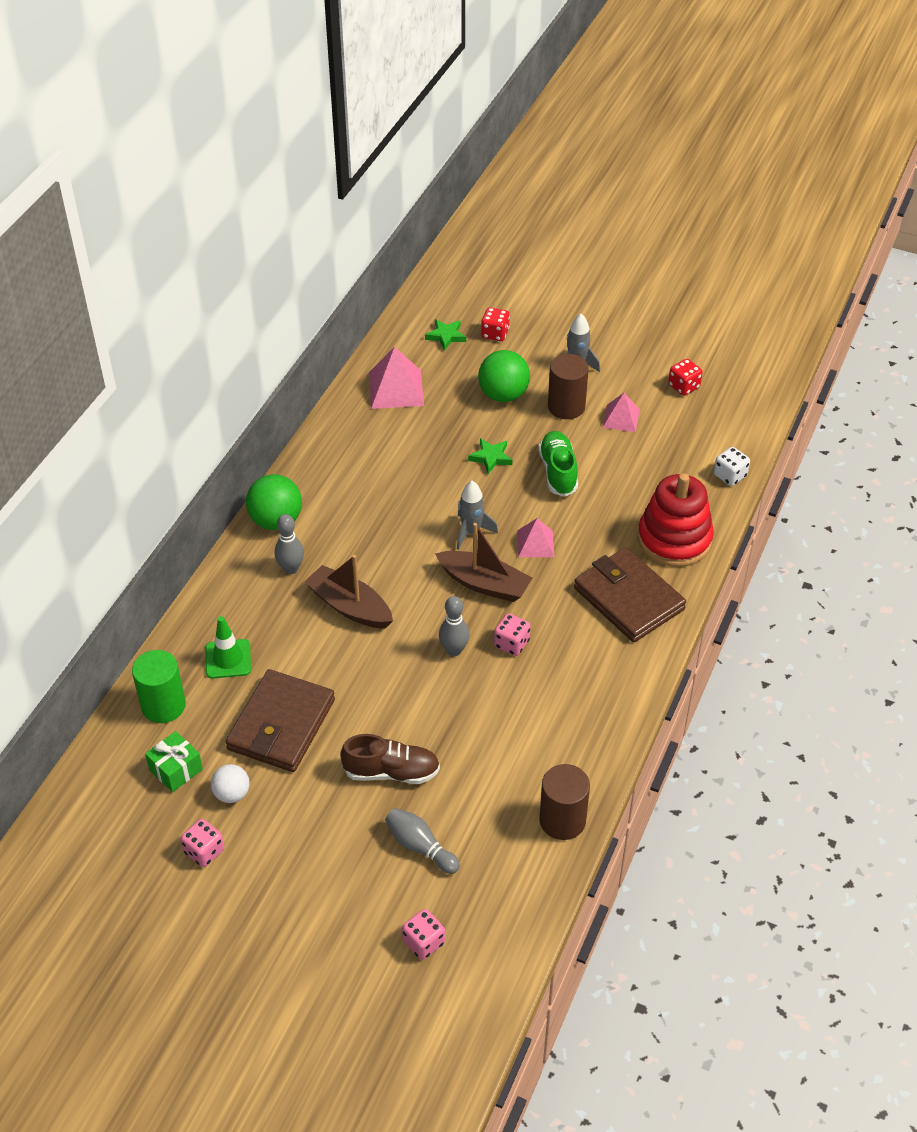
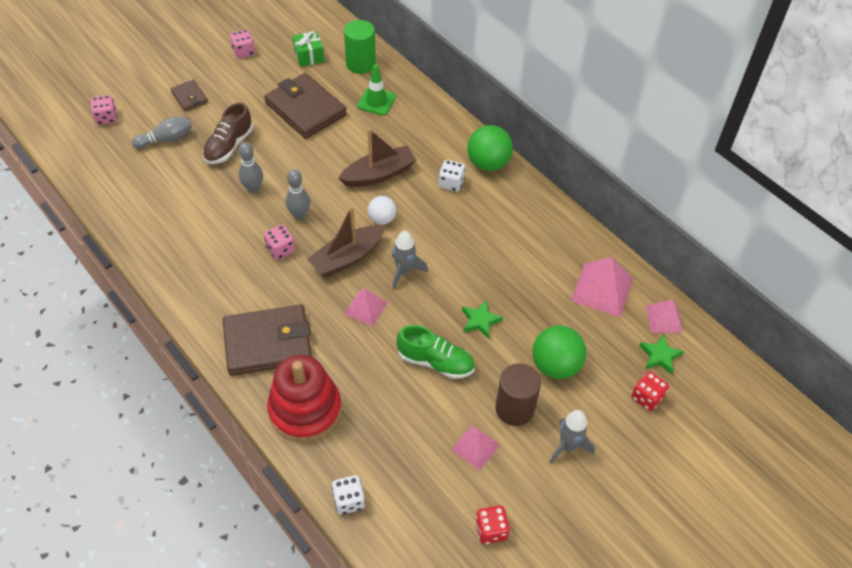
camera: 115 degrees right, 5 degrees up
white ball [211,764,250,803] -> white ball moved to [368,196,396,225]
grey bowling pin [275,514,304,574] -> grey bowling pin moved to [239,142,263,193]
brown cylinder [539,764,590,840] -> none
none -> brown wallet [171,80,208,112]
none -> white dice [439,160,465,192]
none -> pink pyramid [646,300,683,333]

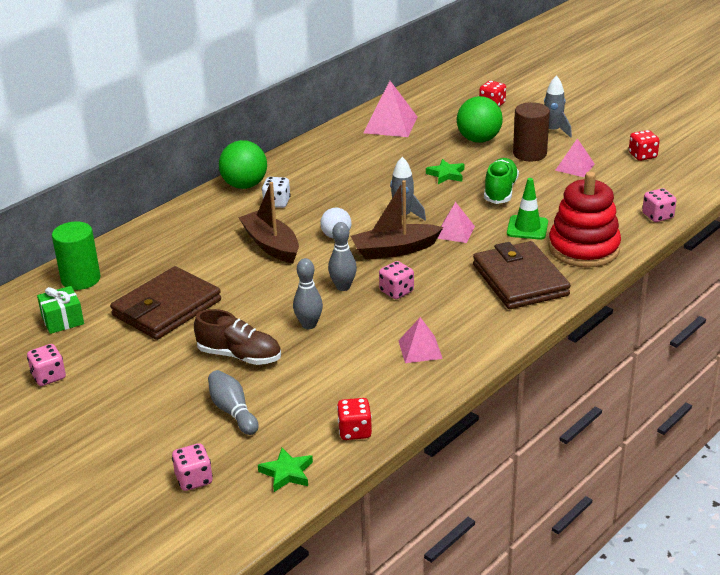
camera: 95 degrees left, 20 degrees down
brown wallet [171,80,208,112] -> none
brown boat [307,206,385,277] -> brown boat turned 120 degrees clockwise [351,180,443,260]
white dice [332,475,365,515] -> pink dice [642,188,677,222]
green traffic cone [357,64,396,115] -> green traffic cone moved to [507,178,548,240]
green star [639,334,684,374] -> green star moved to [258,448,313,492]
pink pyramid [646,300,683,333] -> pink pyramid moved to [398,317,443,363]
none -> red dice [337,398,372,440]

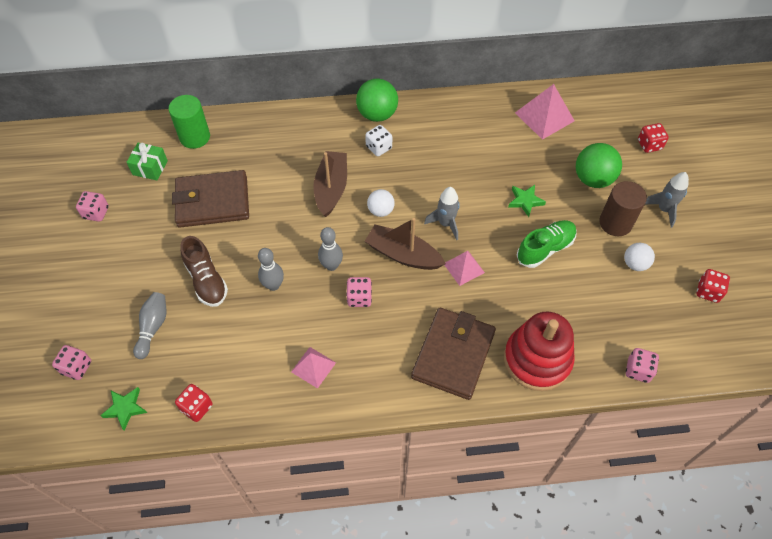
camera: 40 degrees right, 25 degrees up
green traffic cone [507,178,548,240] -> none
pink pyramid [555,138,595,177] -> white ball [624,243,655,271]

